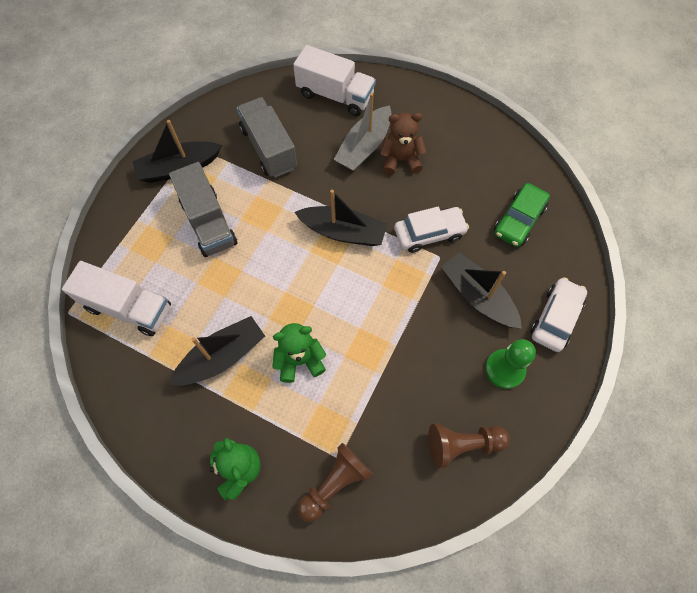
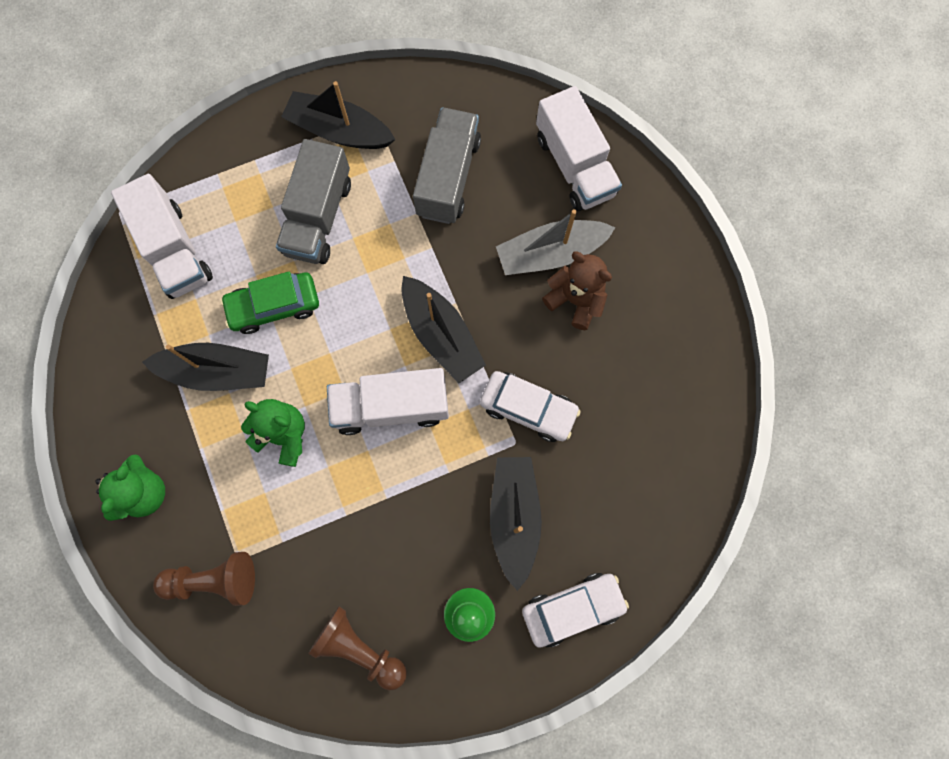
camera: 40 degrees right, 10 degrees up
green car [494,183,550,247] -> green car moved to [220,272,319,334]
none -> white truck [327,368,449,435]

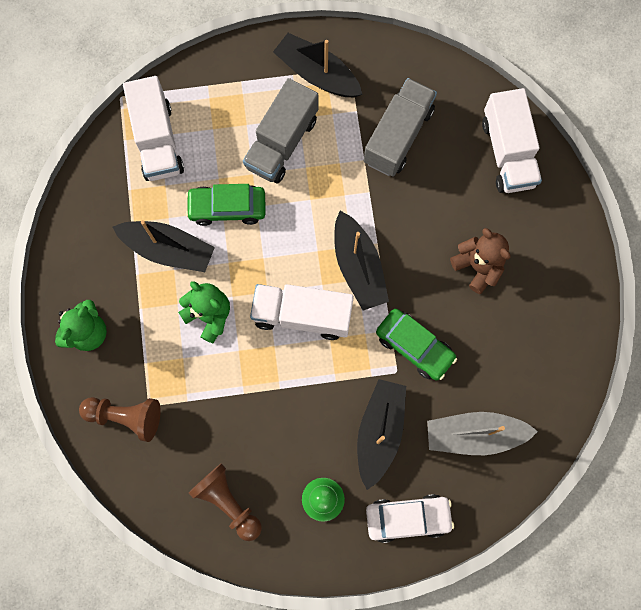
camera: 15 degrees right, 0 degrees up
white car [480,371,581,442] -> green car [376,309,457,380]
grey boat [496,209,616,275] -> grey boat moved to [427,412,538,455]

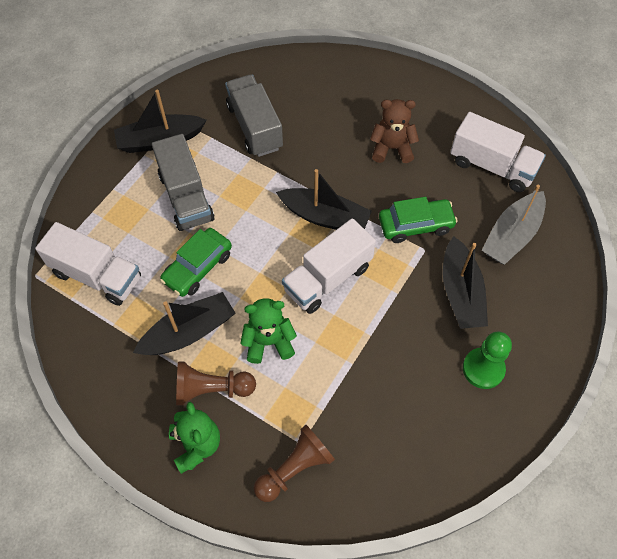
camera: 50 degrees left, 15 degrees down
brown pawn [189,463,262,541] -> brown pawn moved to [176,362,256,405]
black boat [357,379,406,490] -> black boat turned 150 degrees counterclockwise [443,236,488,329]
white car [366,494,454,543] -> none
white truck [482,88,542,193] -> white truck moved to [450,112,546,192]

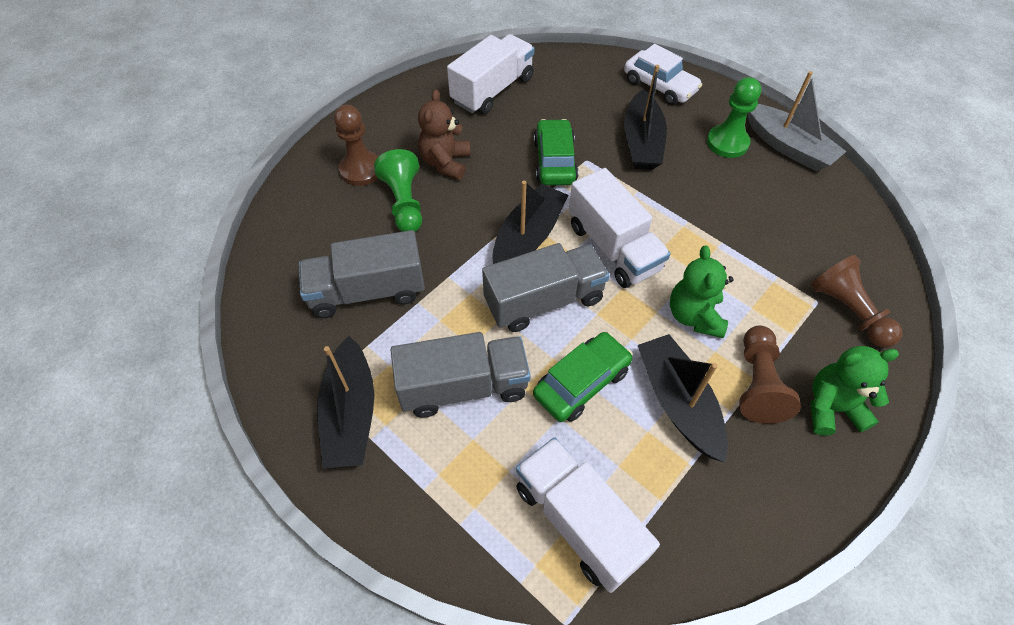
camera: 80 degrees left, 5 degrees down
white truck [35,222,141,306] -> white truck turned 75 degrees counterclockwise [516,437,660,593]
green car [160,228,232,297] -> green car turned 90 degrees counterclockwise [533,332,633,422]
black boat [443,236,488,329] -> black boat turned 90 degrees clockwise [624,65,667,170]
grey boat [482,185,546,265] -> grey boat moved to [748,71,847,171]
none -> brown pawn [334,105,379,186]
none -> green pawn [374,149,422,232]
none -> grey truck [482,243,610,332]
none -> white car [624,44,702,105]

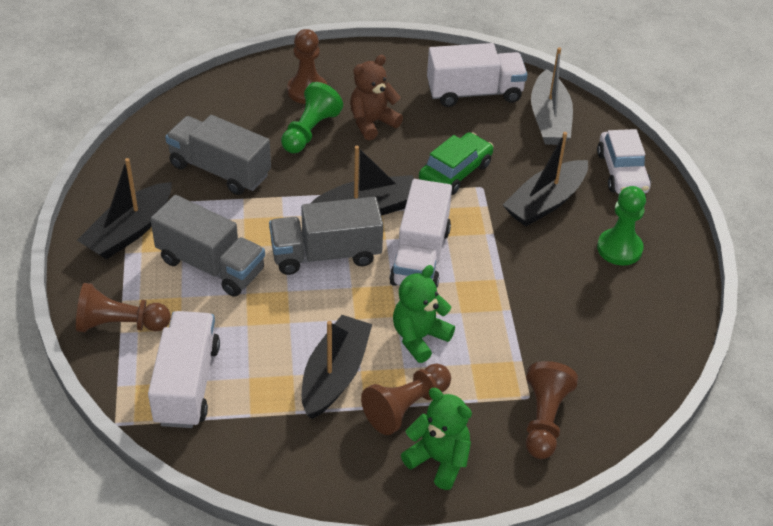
camera: 40 degrees right, 10 degrees down
grey truck [482,243,610,332] -> grey truck turned 150 degrees clockwise [269,197,383,275]
green car [533,332,633,422] -> none
grey boat [748,71,847,171] -> grey boat moved to [531,47,573,145]
none -> brown pawn [76,283,171,332]

